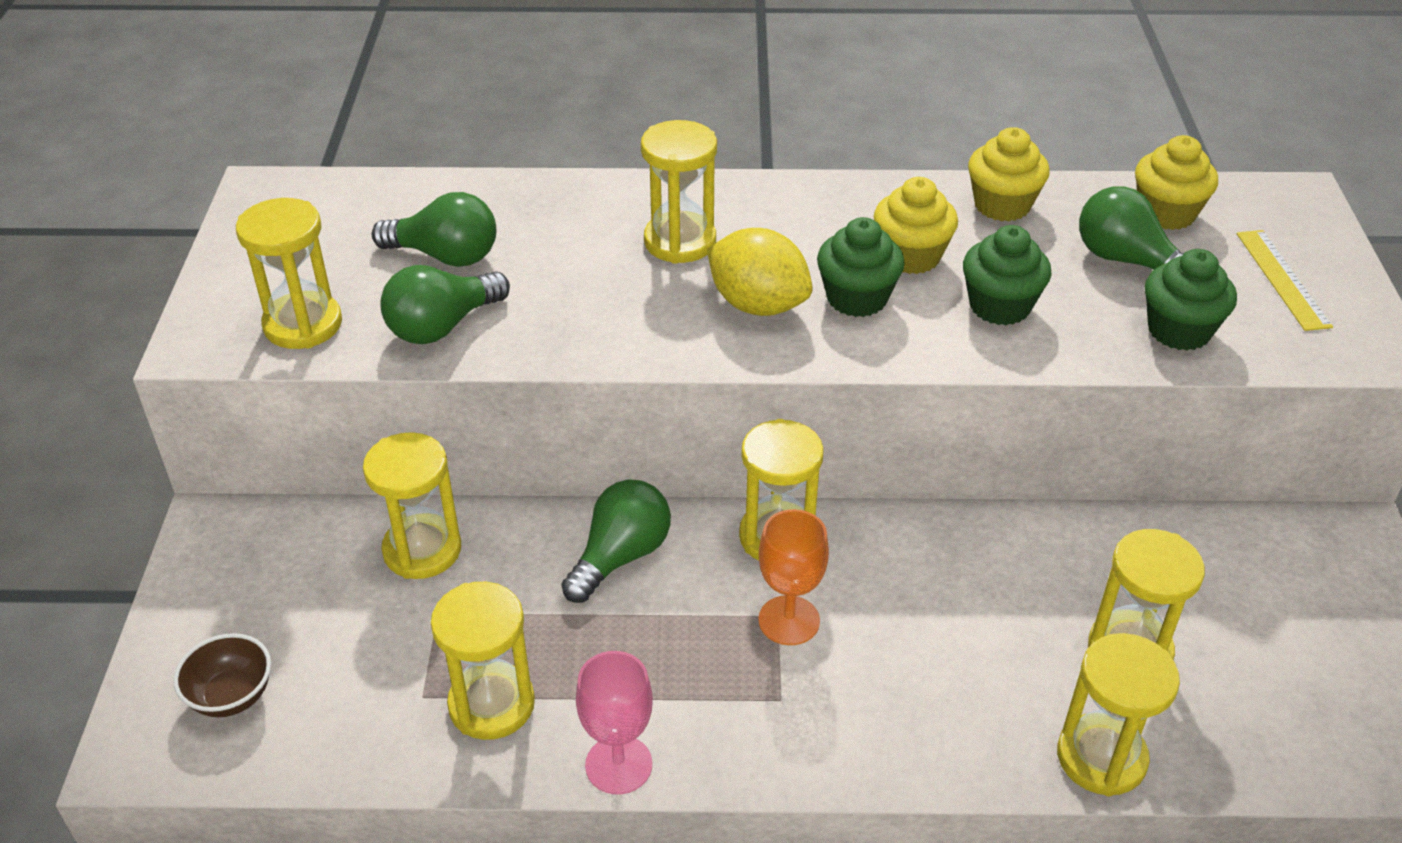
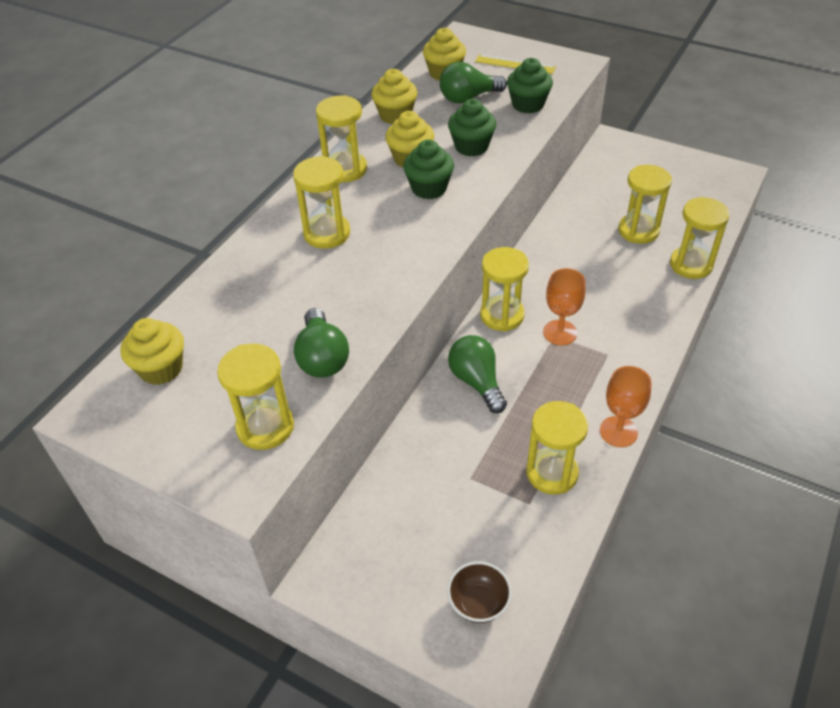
camera: 60 degrees left, 5 degrees up
yellow hourglass [363,432,461,579] -> yellow hourglass moved to [316,95,367,182]
green light bulb [372,192,496,267] -> none
pink goblet [576,651,653,794] -> orange goblet [600,366,652,447]
yellow lemon [707,228,813,316] -> none
none -> yellow cupcake [121,318,184,385]

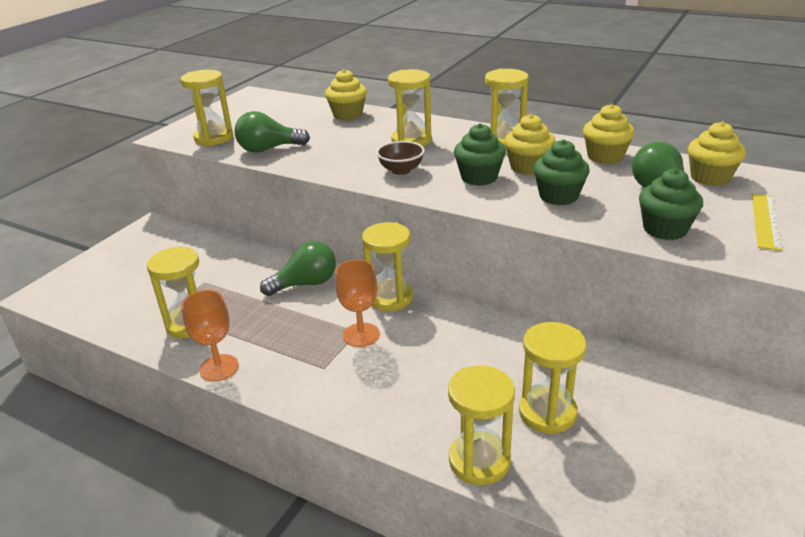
camera: 90 degrees right, 15 degrees down
yellow cupcake [121,318,184,385] -> yellow cupcake moved to [325,69,367,120]
brown bowl [447,561,512,623] -> brown bowl moved to [376,141,425,175]

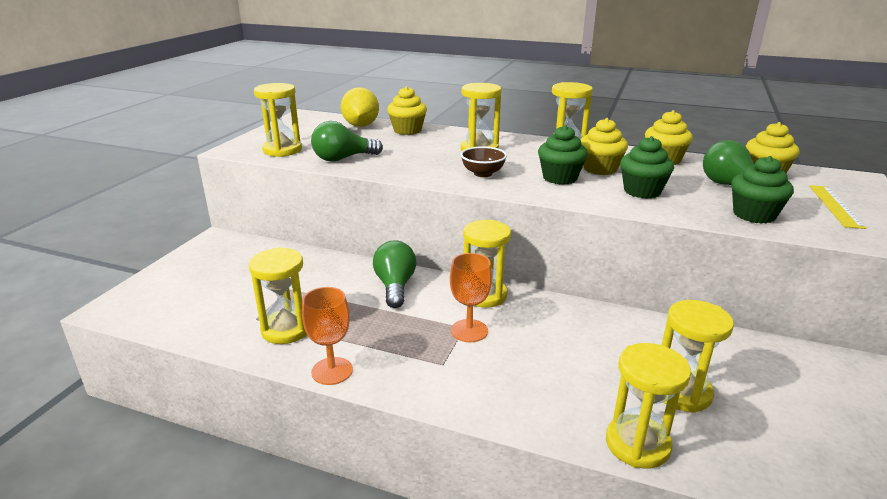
camera: 10 degrees left, 5 degrees down
green light bulb [260,241,336,296] -> green light bulb turned 60 degrees counterclockwise [373,240,416,308]
none -> yellow lemon [341,87,379,127]

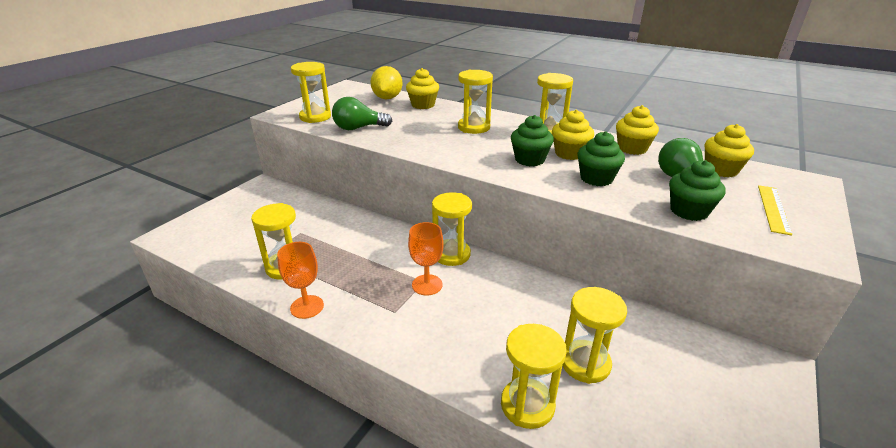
camera: 10 degrees right, 5 degrees up
green light bulb [373,240,416,308] -> none
brown bowl [461,146,507,177] -> none

